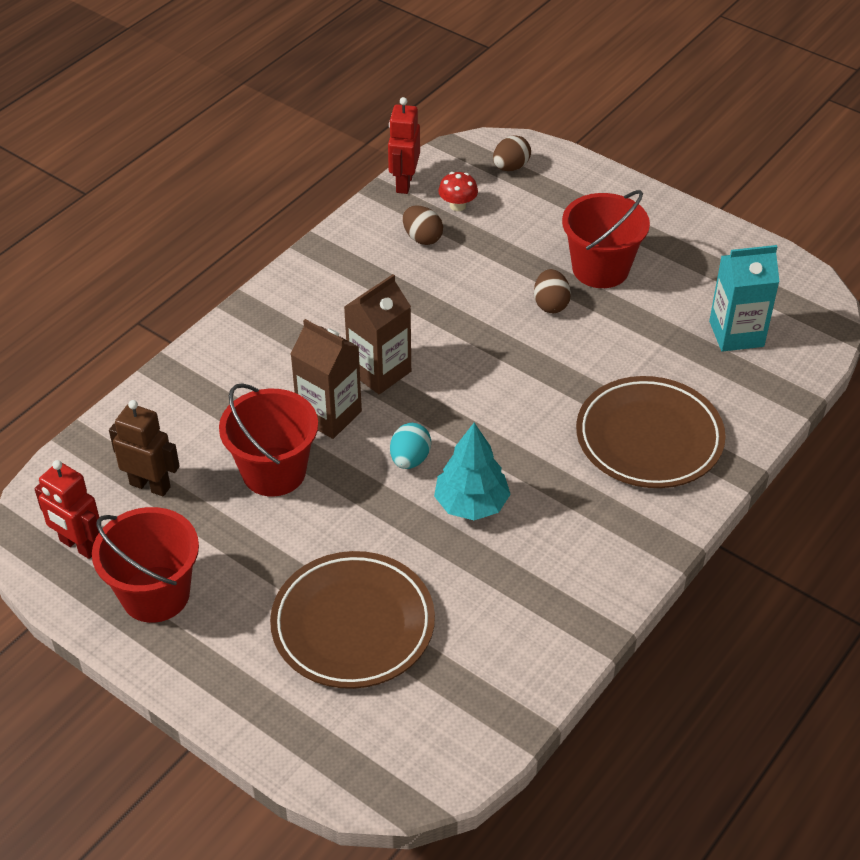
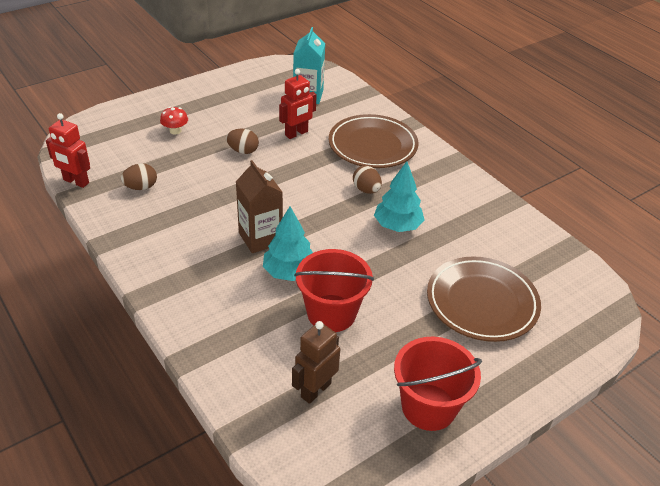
camera: 75 degrees left, 5 degrees down
red robot [34,460,99,559] -> red robot moved to [279,69,317,139]
brown carton [291,319,362,439] -> turquoise tree [263,207,313,281]
turquoise egg [390,423,431,469] -> none
red mushroom [438,172,478,211] -> red mushroom moved to [160,107,188,135]
brown egg [493,135,531,171] -> brown egg moved to [353,166,382,194]
red bucket [562,190,650,288] -> none

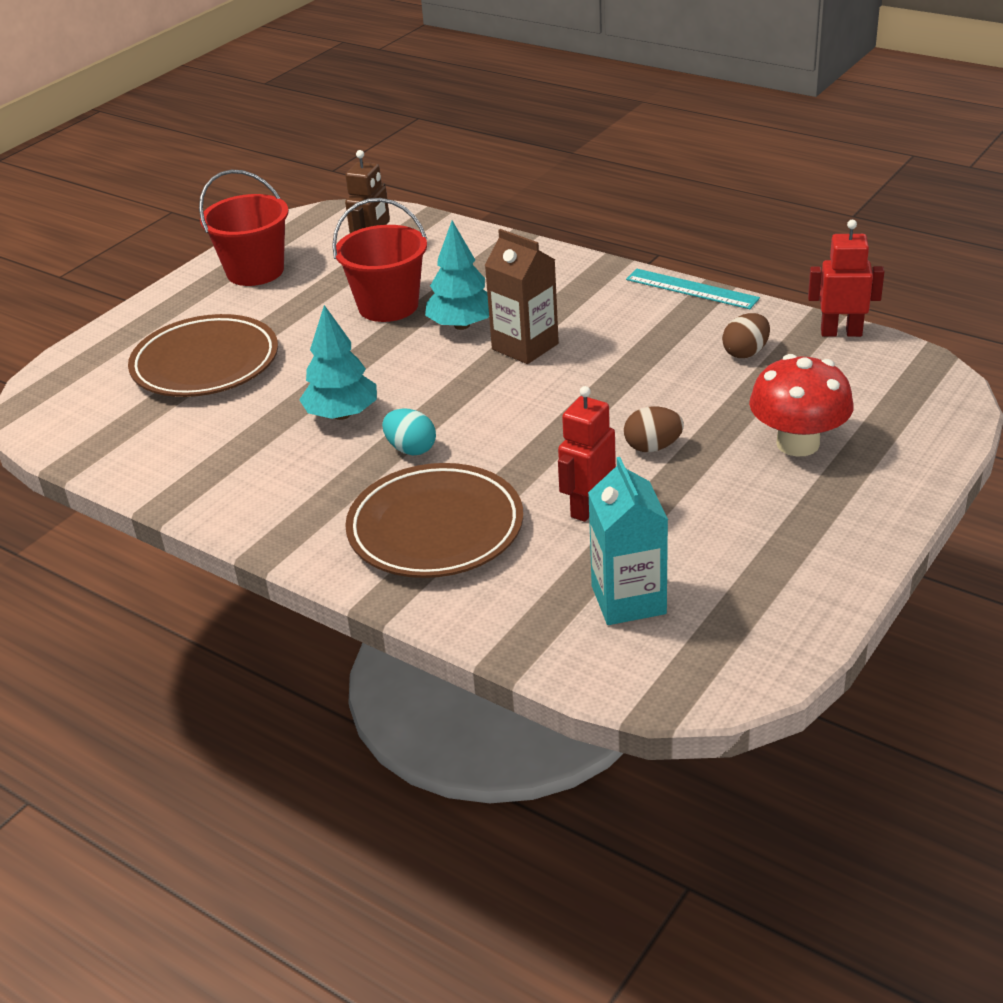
camera: 165 degrees right, 5 degrees down
red mushroom [160,107,188,135] -> red mushroom [749,354,854,457], size x1.93
brown egg [353,166,382,194] -> turquoise egg [382,408,436,455]
none -> turquoise ruler [626,269,760,309]

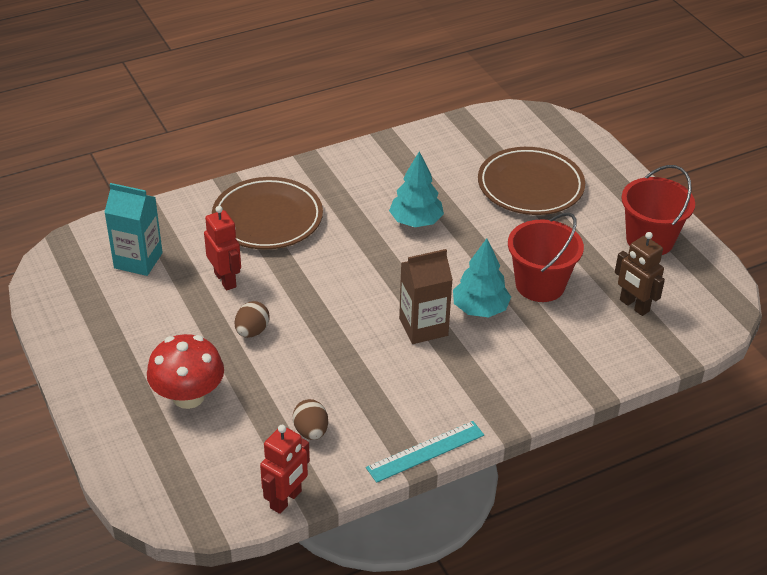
camera: 115 degrees right, 5 degrees up
turquoise egg [382,408,436,455] -> none

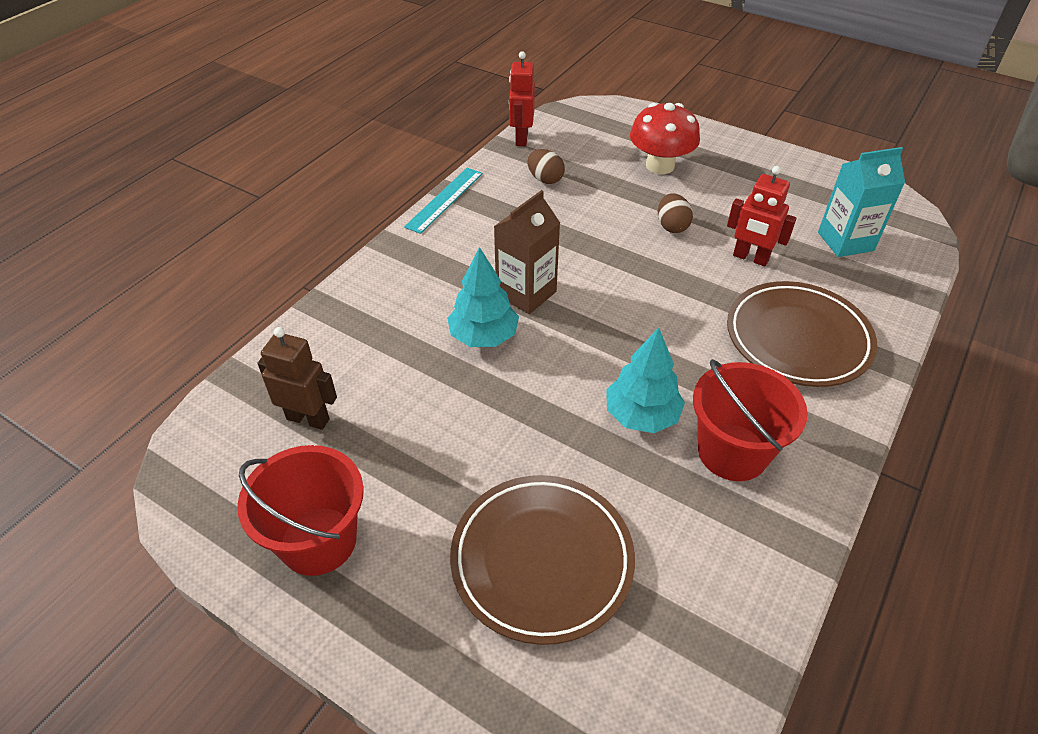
camera: 150 degrees right, 5 degrees up
red bucket [508,212,584,302] -> red bucket moved to [693,359,808,481]

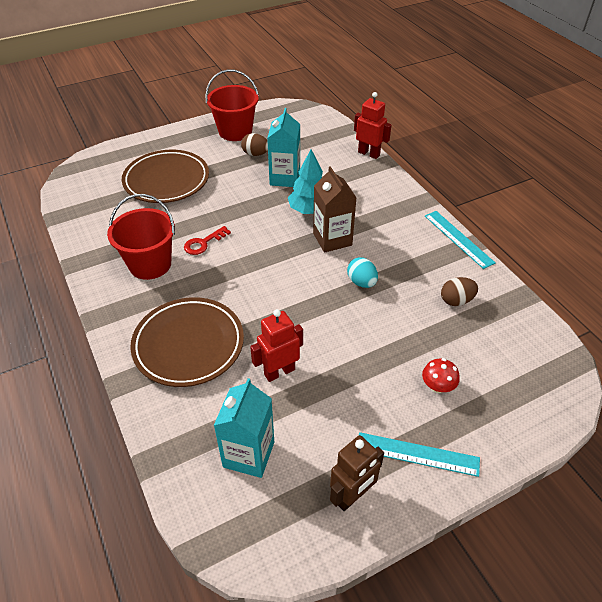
camera: 120 degrees right, 0 degrees up
brown robot [257,327,337,430] -> brown robot moved to [330,435,384,511]
red robot [509,51,535,146] -> red robot moved to [354,92,391,159]
turquoise tree [606,327,685,433] -> red key [184,226,231,255]
red mushroom [630,103,700,174] -> red mushroom [422,358,460,393], size x0.52
brown egg [658,193,693,233] -> brown egg moved to [241,133,268,156]
none -> turquoise carton [267,108,300,187]
none -> turquoise egg [347,257,378,288]
none -> turquoise ruler [359,432,480,477]

